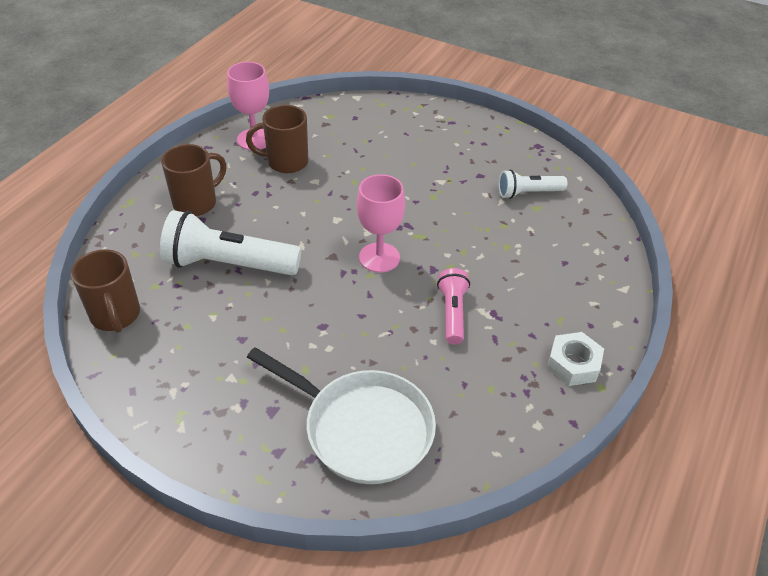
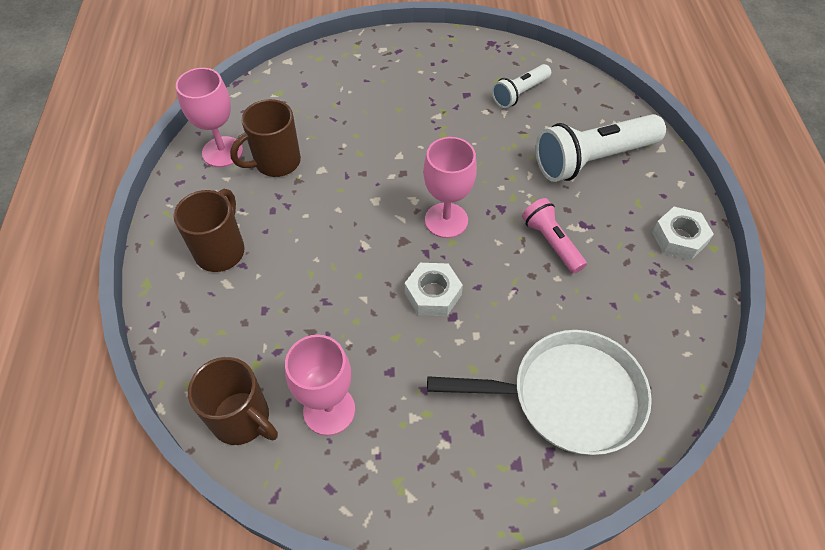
camera: 30 degrees left, 10 degrees up
white flashlight [160,210,301,275] -> white flashlight moved to [535,114,666,182]
none -> pink goblet [285,335,355,436]
none -> white nut [405,263,463,316]

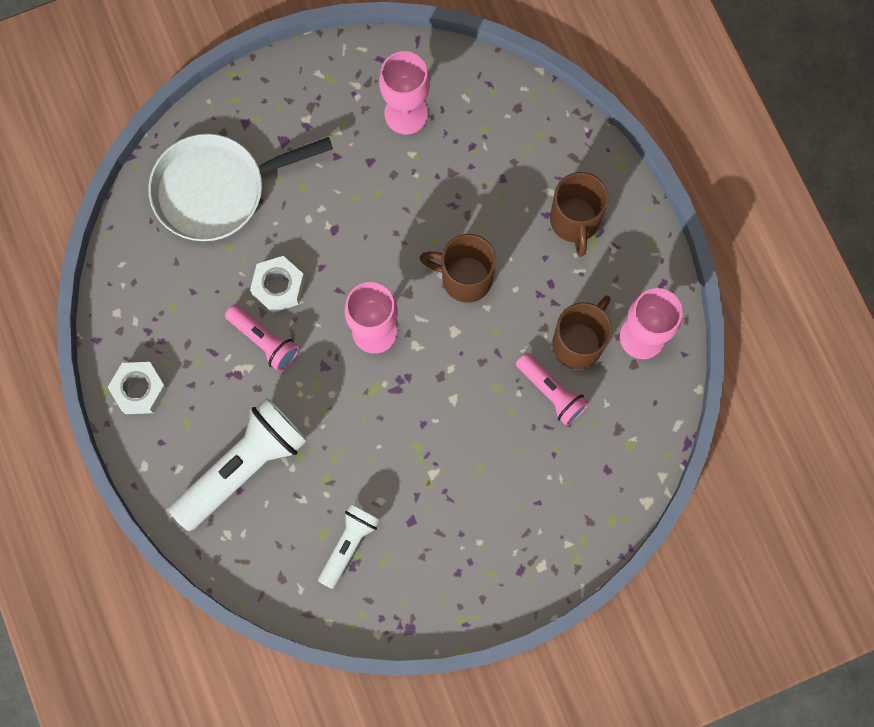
camera: 160 degrees right, 20 degrees up
brown mug [188,357,278,445] -> brown mug moved to [420,234,496,303]
white nut [405,263,463,316] -> white nut moved to [250,256,305,313]
none -> pink flashlight [516,353,589,426]

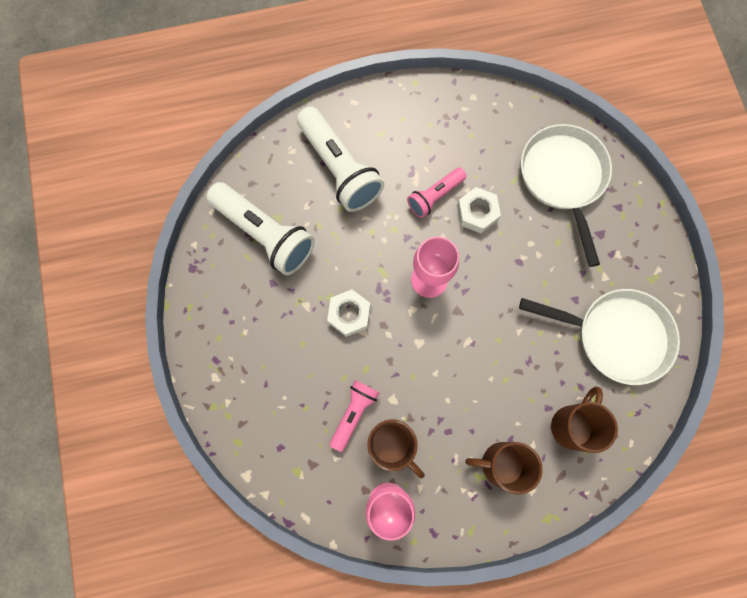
camera: 100 degrees right, 0 degrees up
white nut [108,362,168,414] -> white nut moved to [327,289,370,337]
white flashlight [318,504,380,589] -> white flashlight [206,182,315,275], size x1.79
pink goblet [379,51,430,134] -> white pan [519,289,680,385]
brown mug [420,234,496,303] -> brown mug moved to [551,386,618,453]
pink flashlight [516,353,589,426] -> pink flashlight turned 150 degrees clockwise [330,380,379,452]

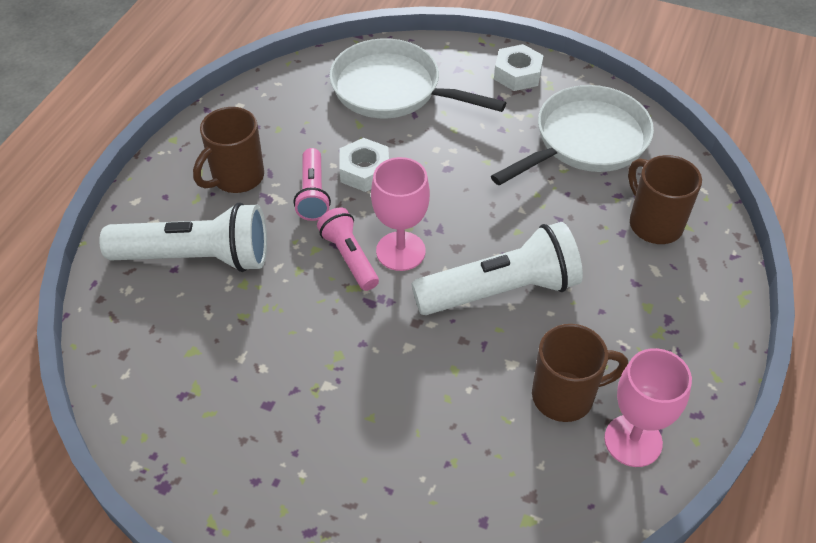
camera: 55 degrees left, 25 degrees down
white flashlight [206,182,315,275] -> white flashlight moved to [412,222,583,315]
white nut [327,289,370,337] -> white nut moved to [494,44,544,91]
pink flashlight [330,380,379,452] -> pink flashlight moved to [317,208,379,291]
brown mug [465,442,543,494] -> brown mug moved to [193,107,264,193]

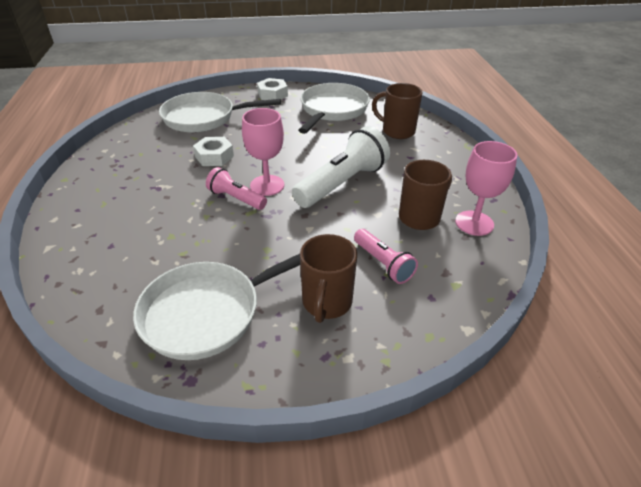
camera: 30 degrees left, 10 degrees down
white flashlight [99,202,267,272] -> none
brown mug [193,107,264,193] -> brown mug moved to [300,234,357,323]
pink flashlight [294,148,331,221] -> pink flashlight moved to [354,229,418,284]
none -> white pan [133,254,300,360]

